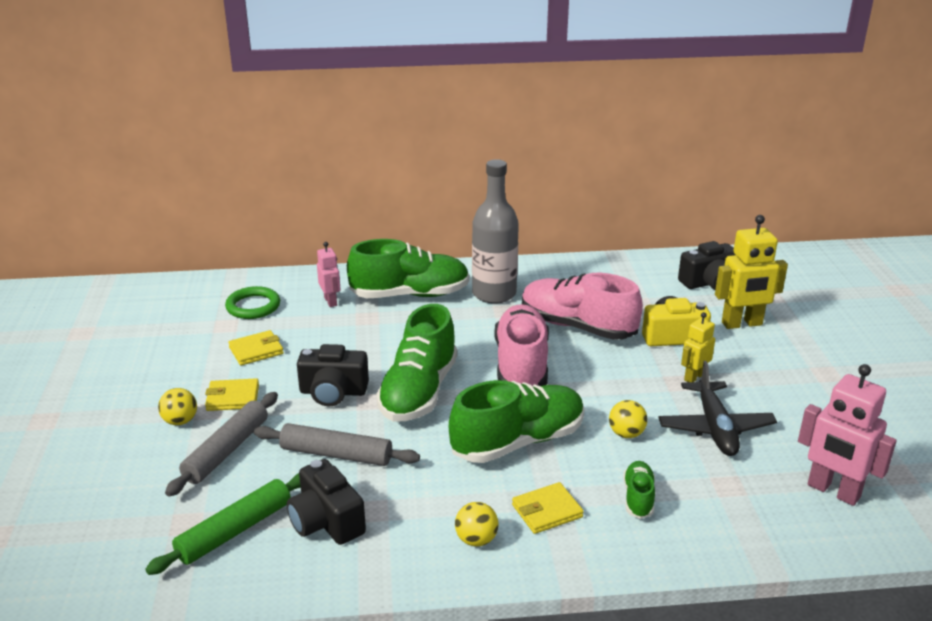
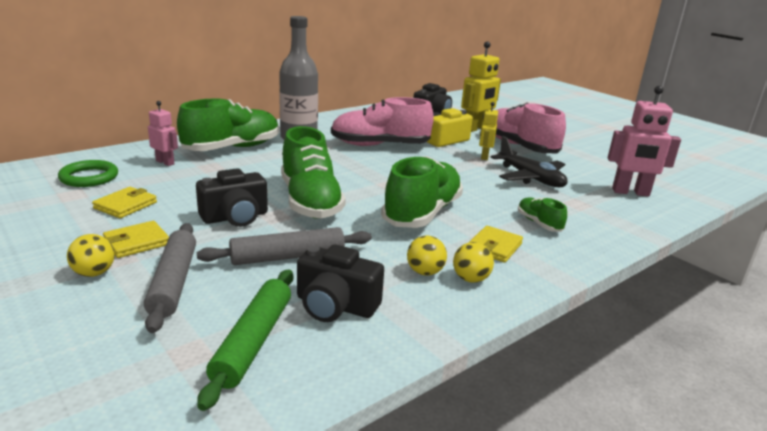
camera: 35 degrees left, 5 degrees down
pink shoe [494,304,549,386] -> pink shoe moved to [495,103,566,153]
yellow ball [609,400,647,438] -> yellow ball moved to [407,236,447,276]

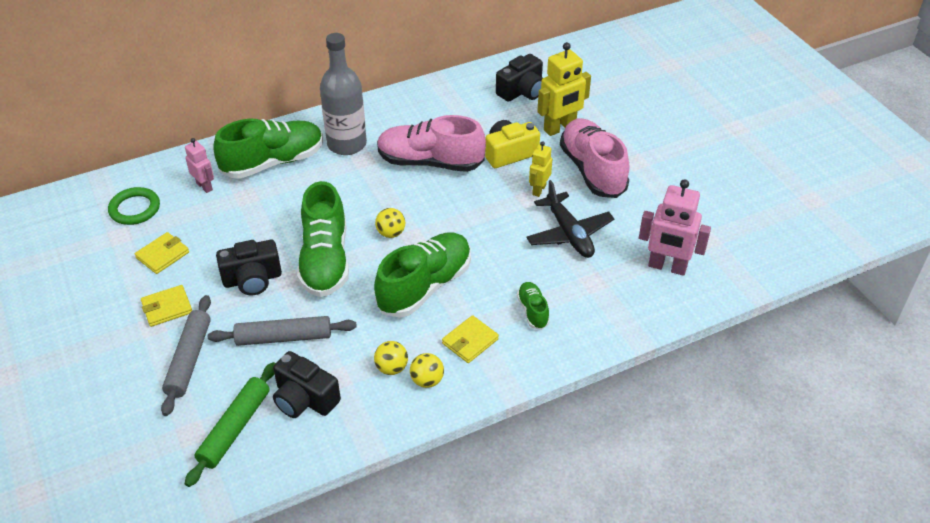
camera: 15 degrees right, 20 degrees up
yellow ball [67,234,114,277] -> yellow ball moved to [375,208,405,238]

